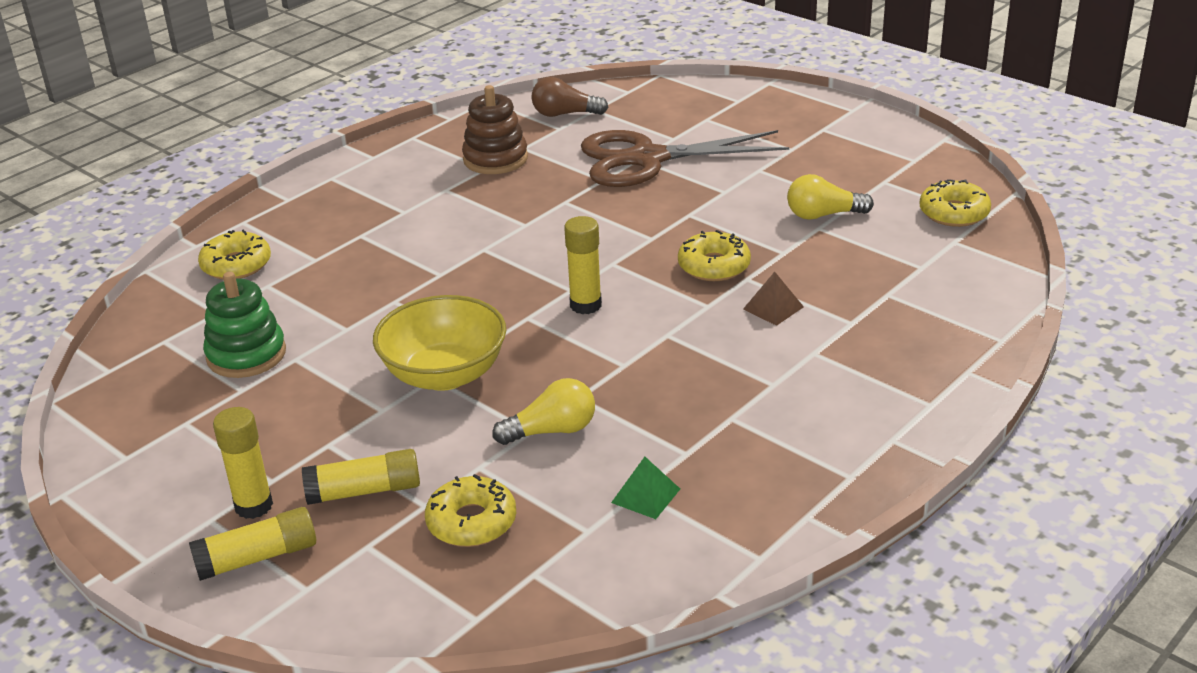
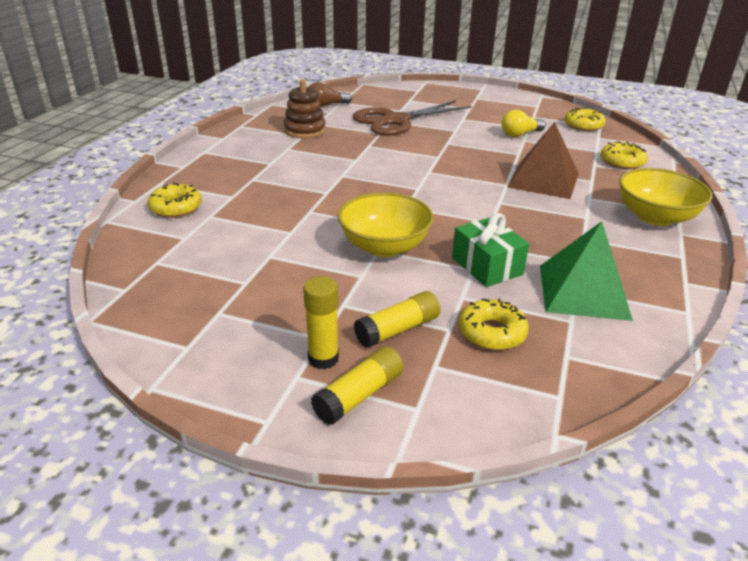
camera: 25 degrees left, 0 degrees up
green stacking toy [203,272,286,378] -> none
yellow light bulb [492,378,595,445] -> green gift [452,213,529,287]
yellow glue stick [564,216,602,314] -> none
green pyramid [611,457,680,519] -> green pyramid [540,221,633,321], size x2.27
yellow donut [678,230,751,281] -> yellow donut moved to [601,141,648,169]
brown pyramid [743,272,804,326] -> brown pyramid [507,122,579,199], size x2.27
none -> yellow bowl [619,168,712,226]

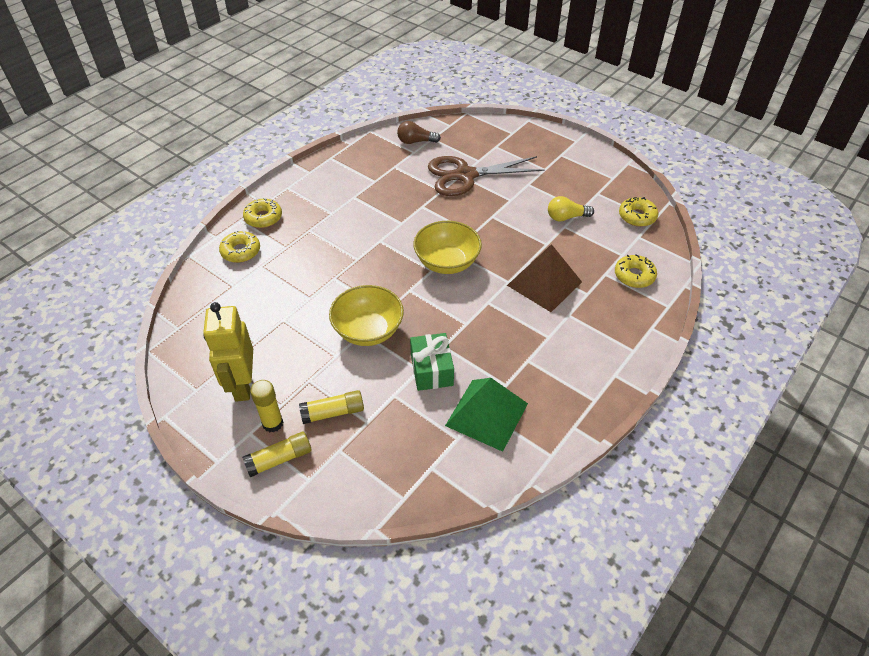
camera: 20 degrees right, 15 degrees up
brown stacking toy [284,79,326,138] -> none
yellow donut [459,299,529,350] -> yellow donut moved to [243,198,282,228]
yellow bowl [619,168,712,226] -> yellow bowl moved to [413,221,482,274]
none -> yellow robot [203,302,253,402]

